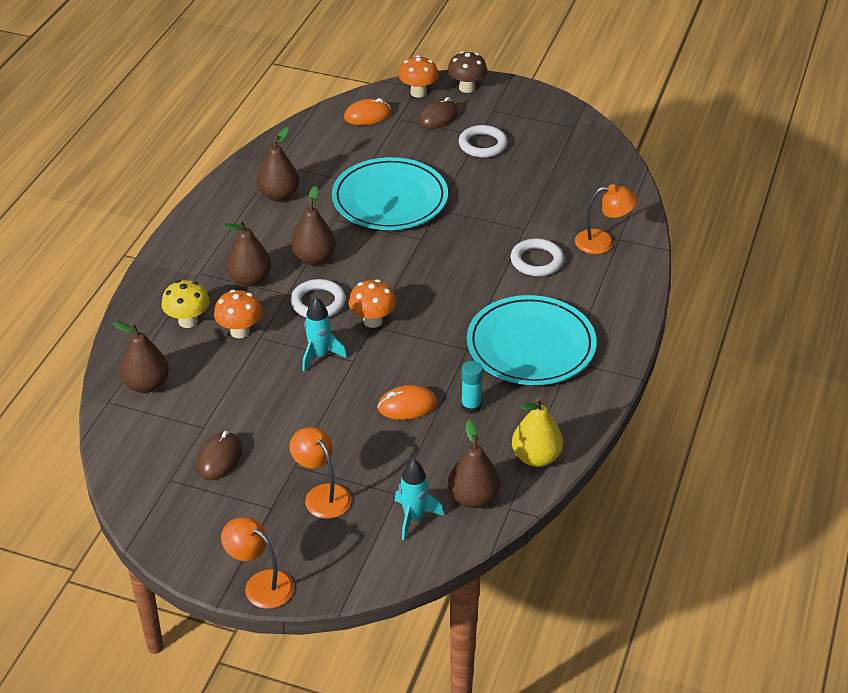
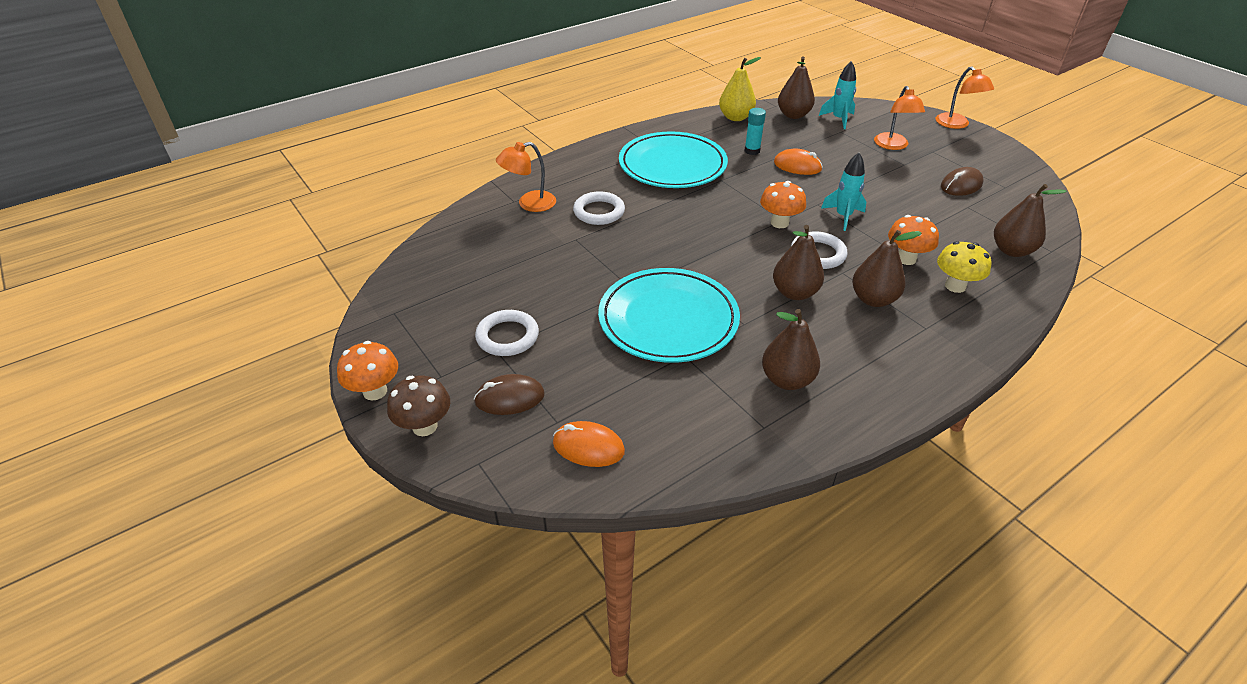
camera: 145 degrees left, 0 degrees up
orange mushroom [399,55,438,97] -> orange mushroom moved to [337,341,398,401]
orange lamp [575,184,637,254] -> orange lamp turned 60 degrees counterclockwise [496,142,556,212]

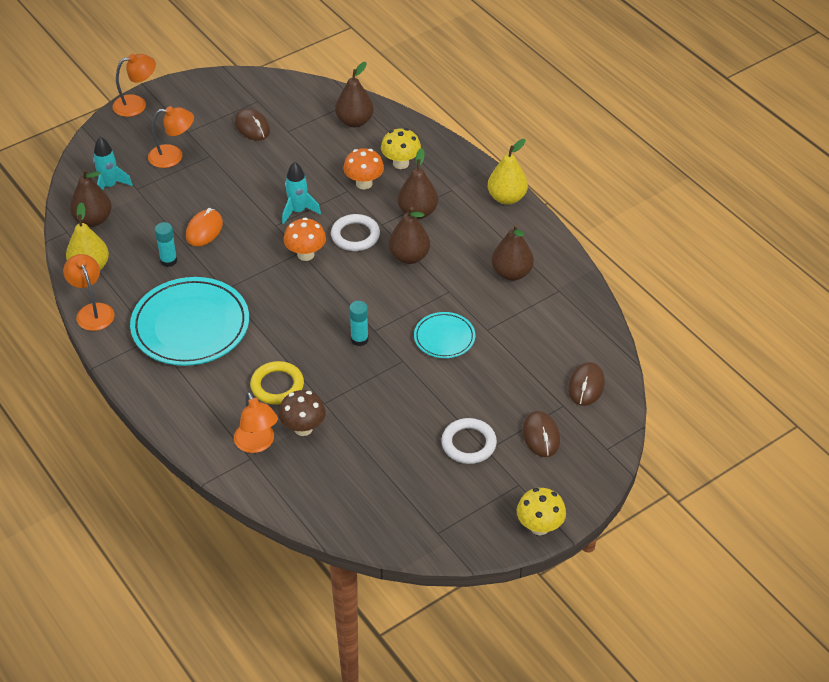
camera: 90 degrees left, 5 degrees up
orange mushroom [337,341,398,401] -> yellow mushroom [517,488,566,535]
brown mushroom [387,375,450,436] -> brown mushroom moved to [279,390,326,436]
orange mouse [553,421,625,467] -> brown mouse [568,362,605,406]
white ring [573,191,625,225] -> yellow ring [250,361,304,405]
turquoise plate [598,268,740,363] -> turquoise plate [414,312,475,358], size x0.52
none -> orange lamp [63,254,114,331]
none -> turquoise glue stick [349,301,369,346]
none -> yellow pear [488,139,528,205]

